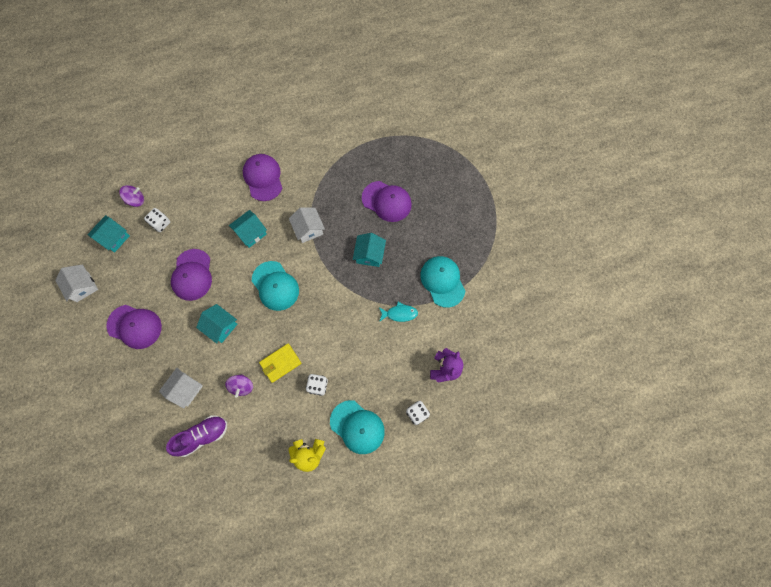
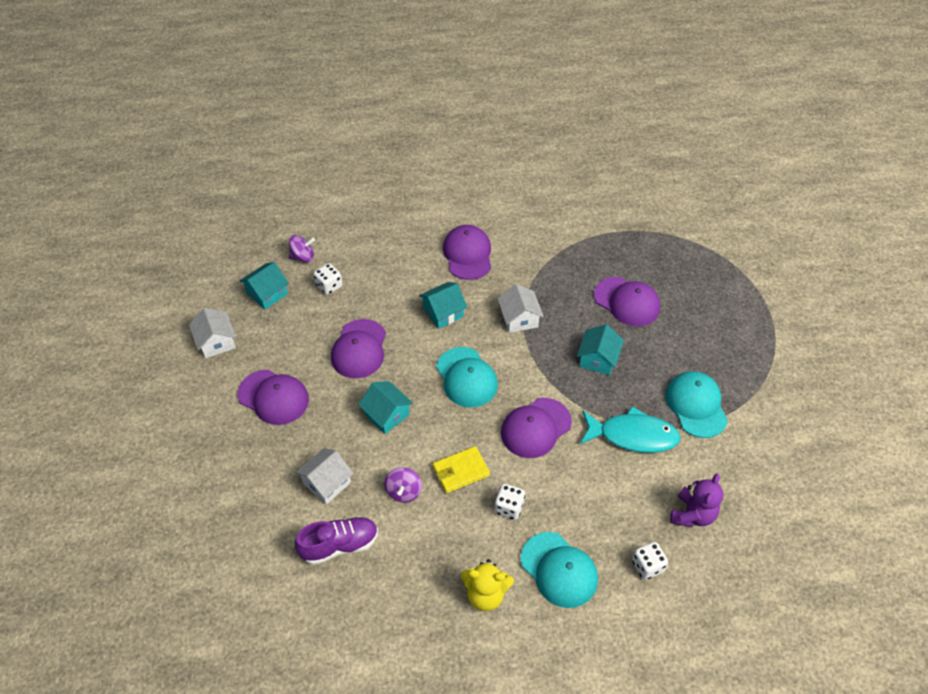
camera: 10 degrees right, 20 degrees down
turquoise fish [379,302,418,322] -> turquoise fish [580,406,681,453], size x1.80
none -> purple cap [501,398,572,458]

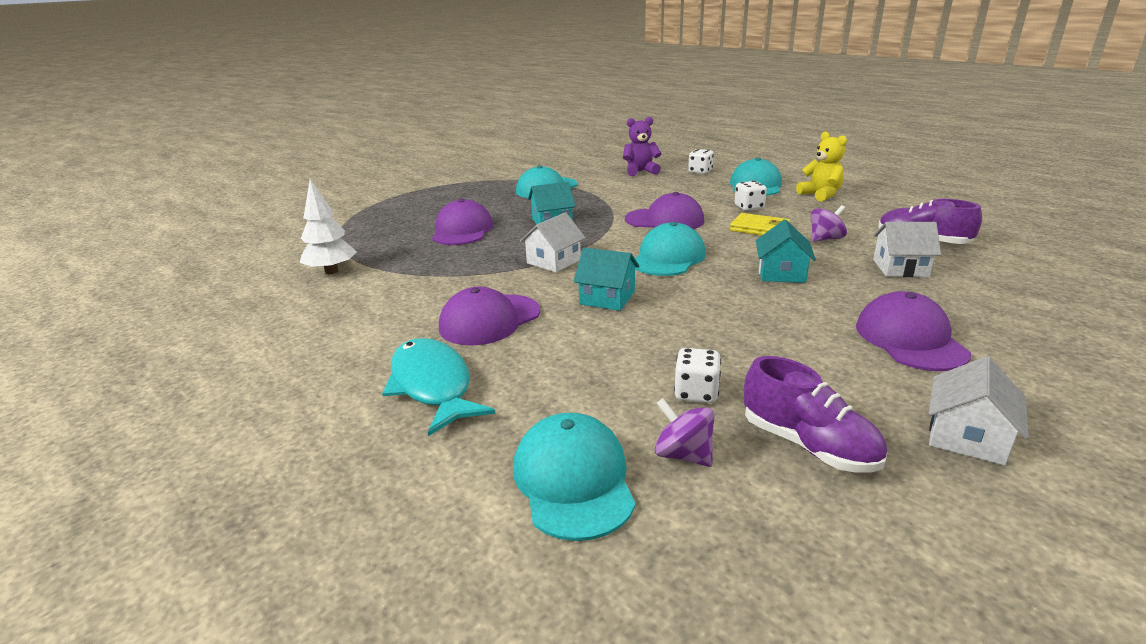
camera: 125 degrees left, 25 degrees down
turquoise house [240,262,289,310] -> purple shoe [744,356,887,473]
purple cap [331,319,386,378] -> none
turquoise fish [580,406,681,453] -> turquoise fish moved to [382,338,496,436]
none -> white tree [300,179,357,274]
none -> turquoise cap [513,413,636,541]

